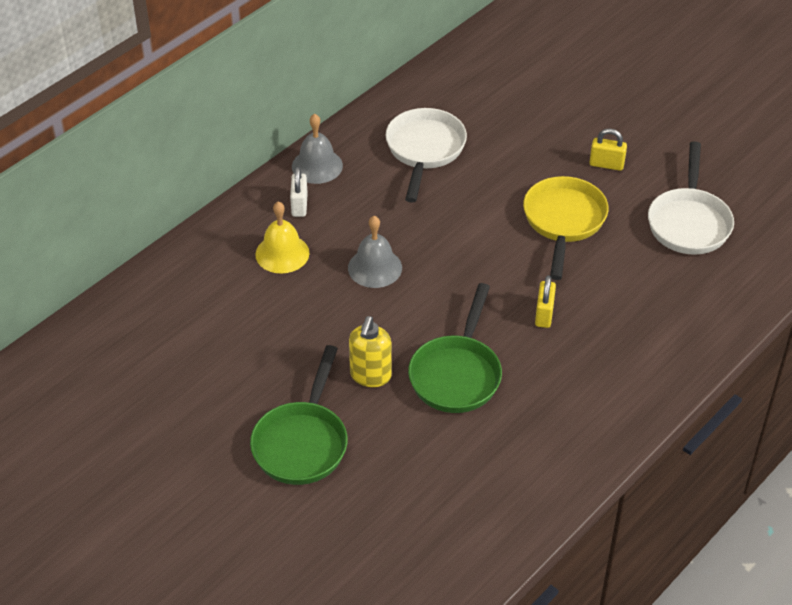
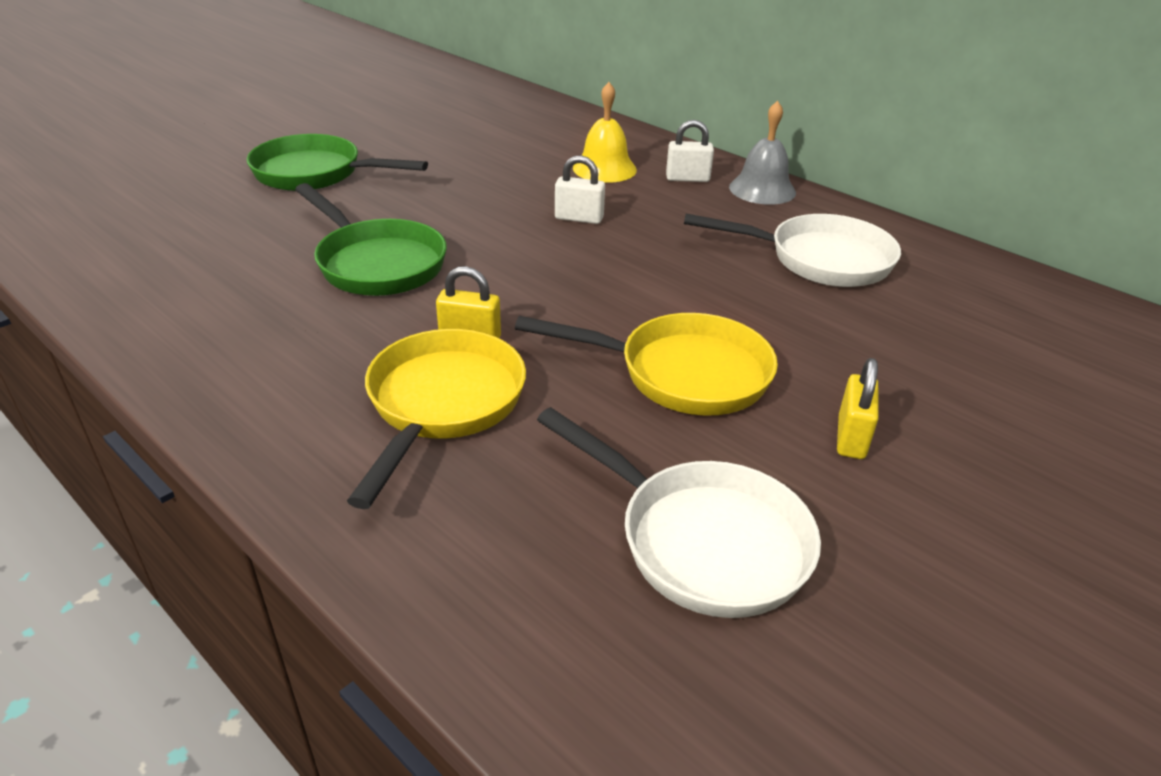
camera: 90 degrees right, 10 degrees down
grey bell [348,216,402,288] -> white padlock [555,155,605,224]
yellow soap dispenser [349,316,392,387] -> none
green pan [408,283,502,413] -> green pan turned 150 degrees counterclockwise [295,183,447,296]
white pan [648,141,734,255] -> white pan turned 150 degrees counterclockwise [537,407,821,618]
none -> yellow pan [347,329,526,509]

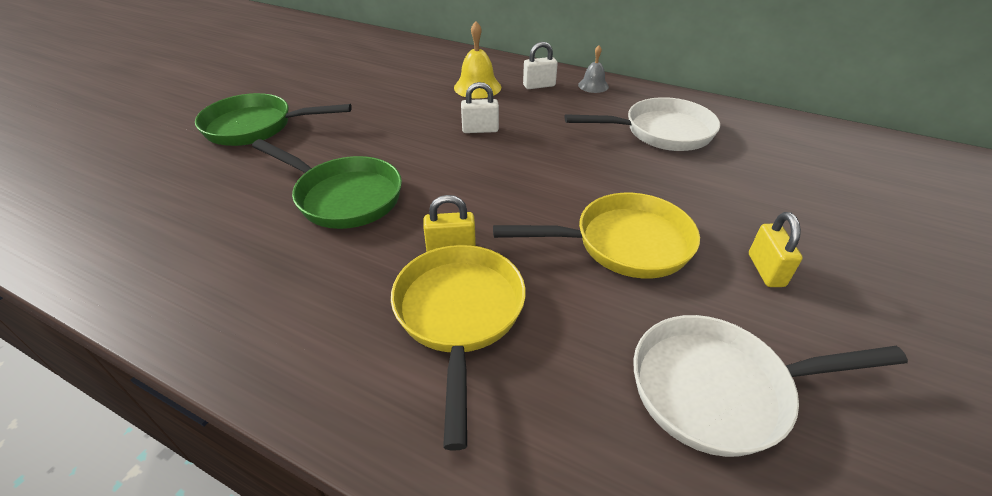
camera: 15 degrees left, 5 degrees up
white pan [537,407,821,618] -> white pan turned 150 degrees clockwise [633,315,908,457]
grey bell [729,101,796,205] -> grey bell [578,45,609,93], size x0.64

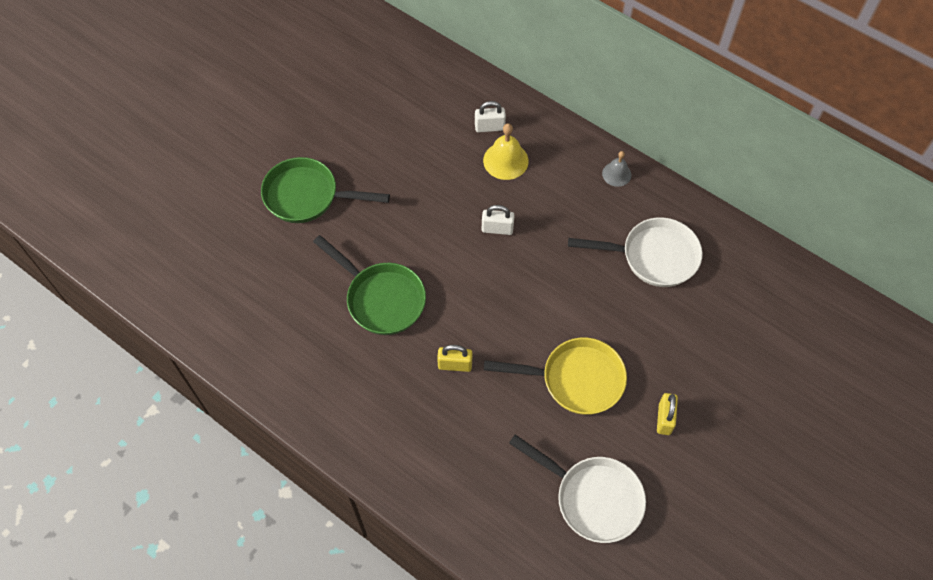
camera: 10 degrees right, 20 degrees up
yellow pan [391,245,526,451] -> none
white padlock [523,42,558,89] -> white padlock moved to [475,101,506,132]
white pan [633,315,908,457] -> white pan turned 150 degrees counterclockwise [509,435,646,543]

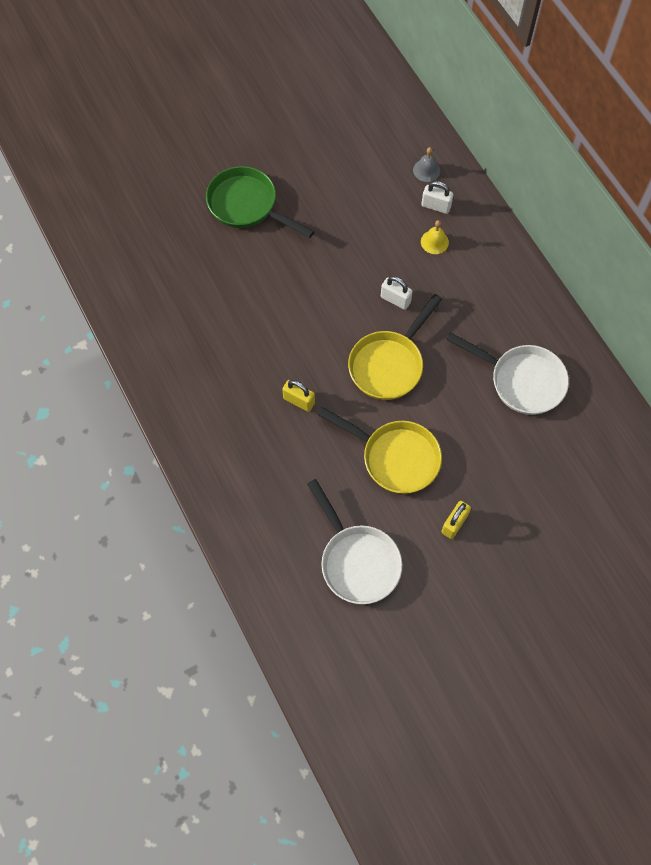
camera: 25 degrees right, 5 degrees up
green pan [313,235,426,335] -> none
yellow bell [483,123,529,180] -> yellow bell [421,220,449,254], size x0.64
grey bell [602,151,631,187] -> grey bell moved to [413,147,440,182]
none -> yellow pan [348,294,442,400]

